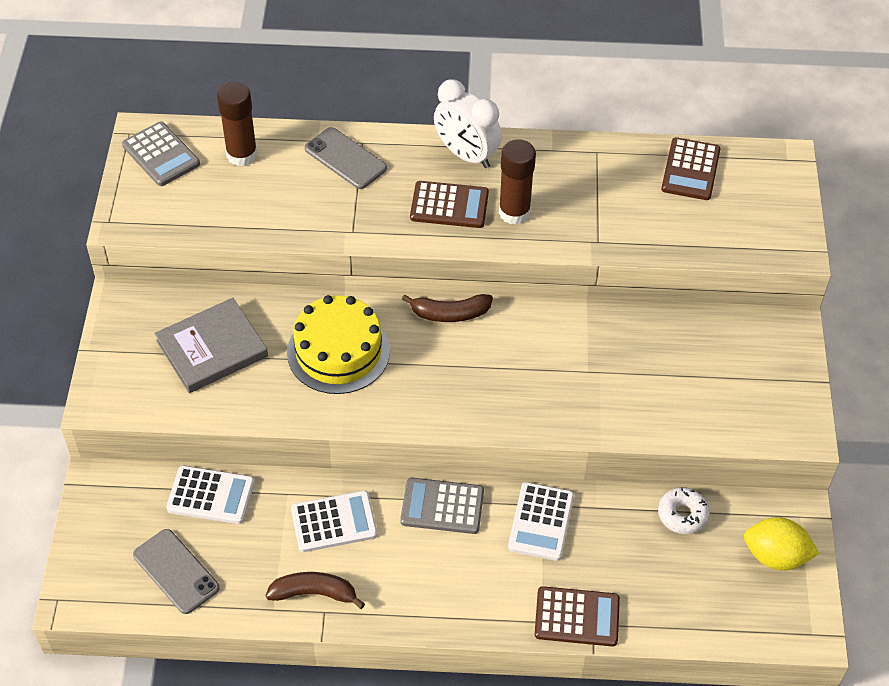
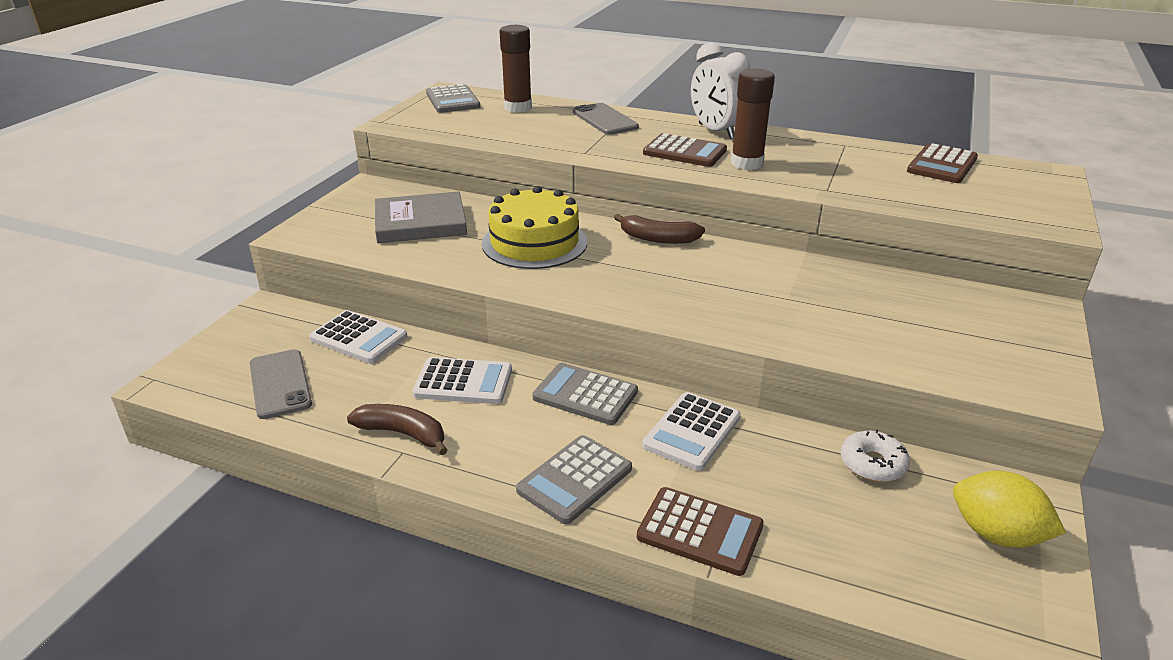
camera: 20 degrees right, 20 degrees down
none -> grey calculator [516,435,632,524]

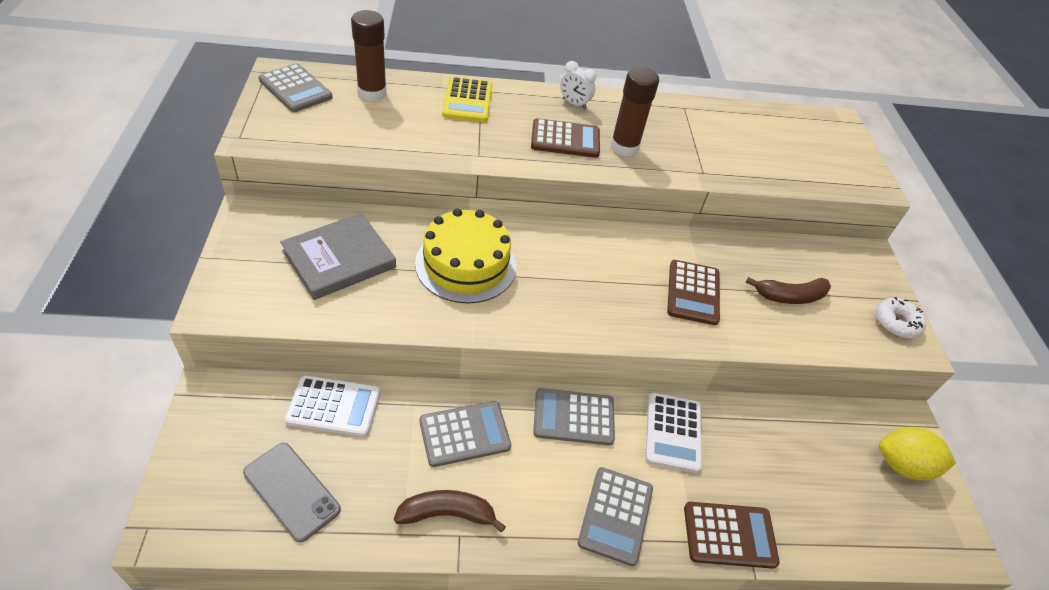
camera: 30 degrees left, 15 degrees up
white calculator [412,357,512,404] -> grey calculator [420,401,511,467]
grey phone [573,103,639,135] -> yellow calculator [442,77,492,122]
brown banana [614,214,705,244] -> brown banana moved to [745,277,831,304]
white clock [691,42,750,139] -> white clock [560,61,596,109], size x0.56
white donut [841,429,910,482] -> white donut moved to [876,297,926,339]
brown calculator [907,143,978,183] -> brown calculator moved to [667,260,720,325]

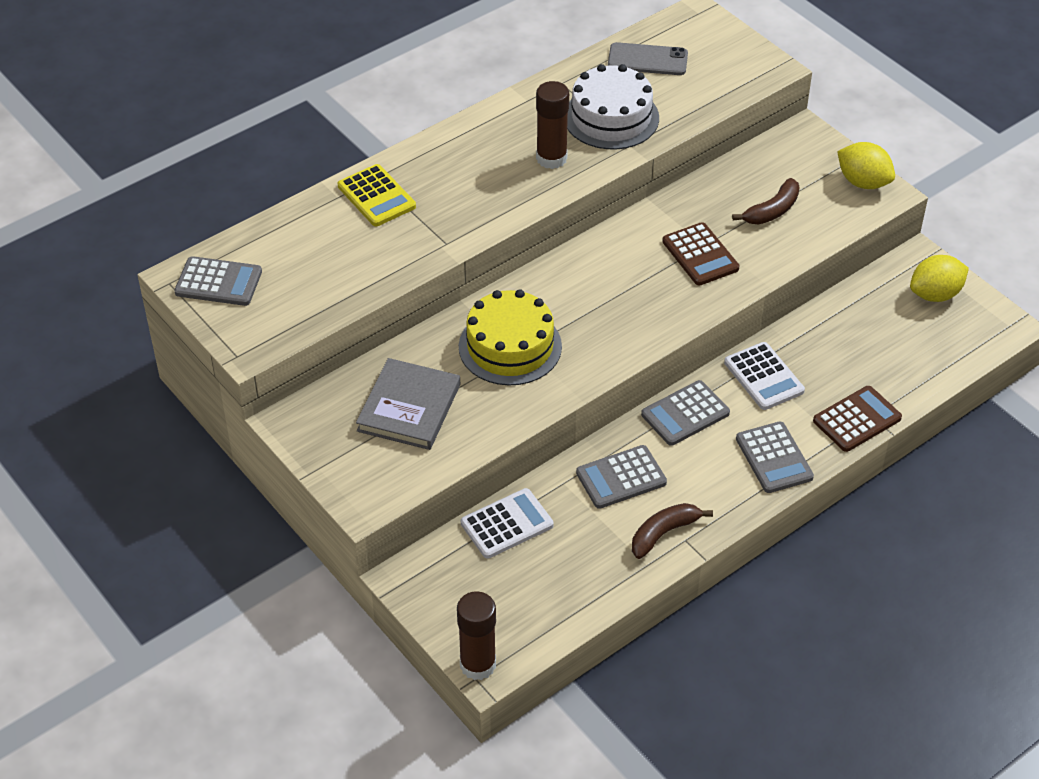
camera: 30 degrees left, 0 degrees up
grey phone [243,443,341,542] -> grey phone moved to [608,42,688,75]
brown glue stick [351,10,387,101] -> brown glue stick moved to [457,591,496,680]
grey calculator [420,401,511,467] -> grey calculator turned 150 degrees counterclockwise [576,445,667,509]
brown calculator [531,118,600,158] -> none
white clock [560,61,596,109] -> none
white donut [876,297,926,339] -> yellow lemon [837,142,895,189]
none -> white cake [567,64,659,149]

